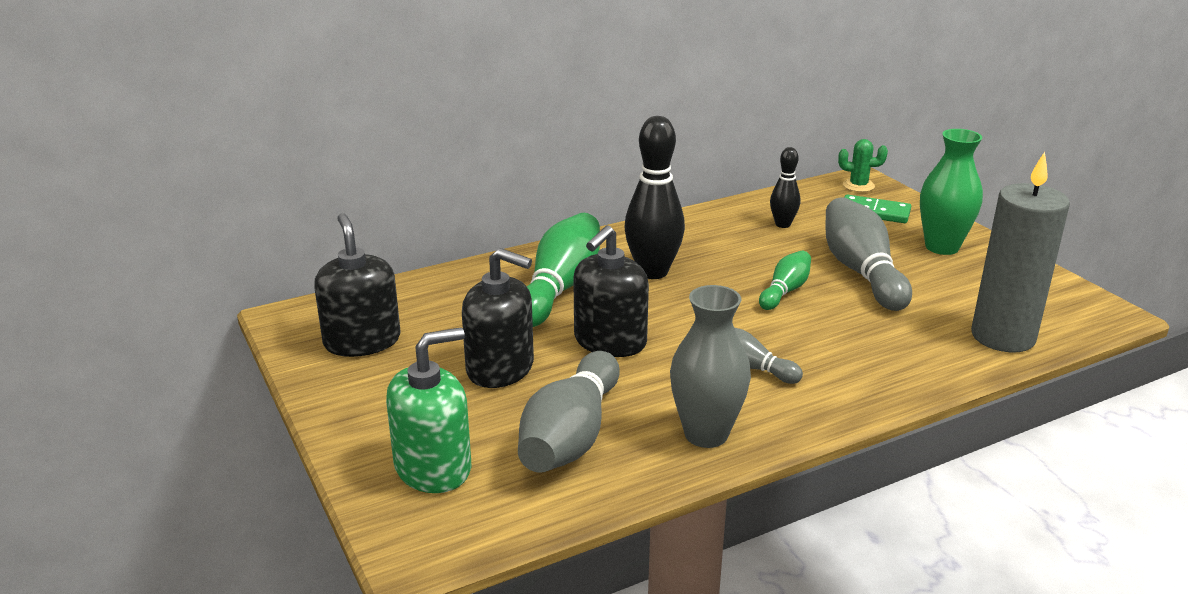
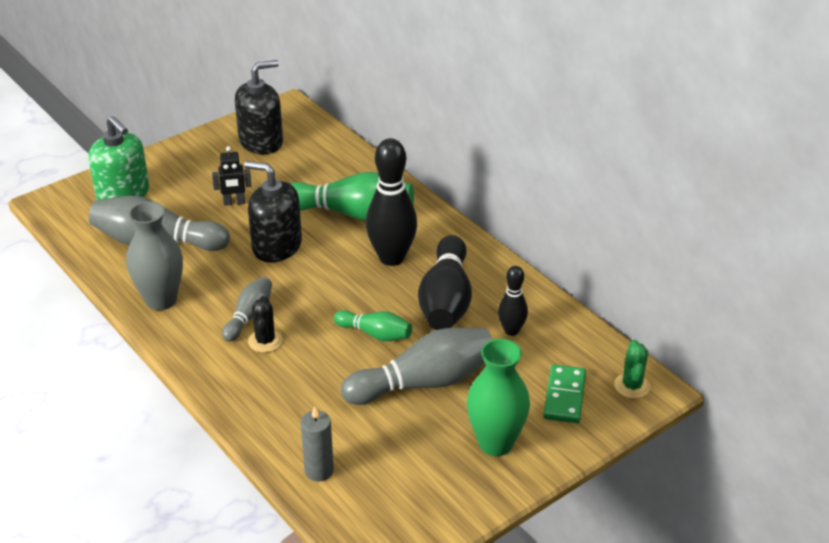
camera: 80 degrees right, 10 degrees up
black soap dispenser [462,248,534,388] -> black robot [212,146,251,206]
grey candle [971,152,1070,352] -> grey candle [301,406,334,481], size x0.50
none -> black cactus [248,296,283,353]
none -> black bowling pin [418,235,472,330]

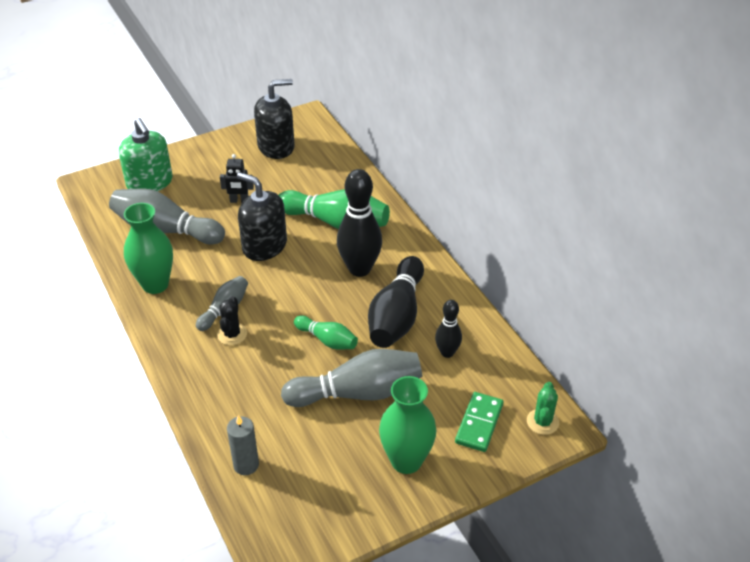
camera: 10 degrees right, 5 degrees up
grey vase [126,201,183,310] -> green vase [124,203,173,294]

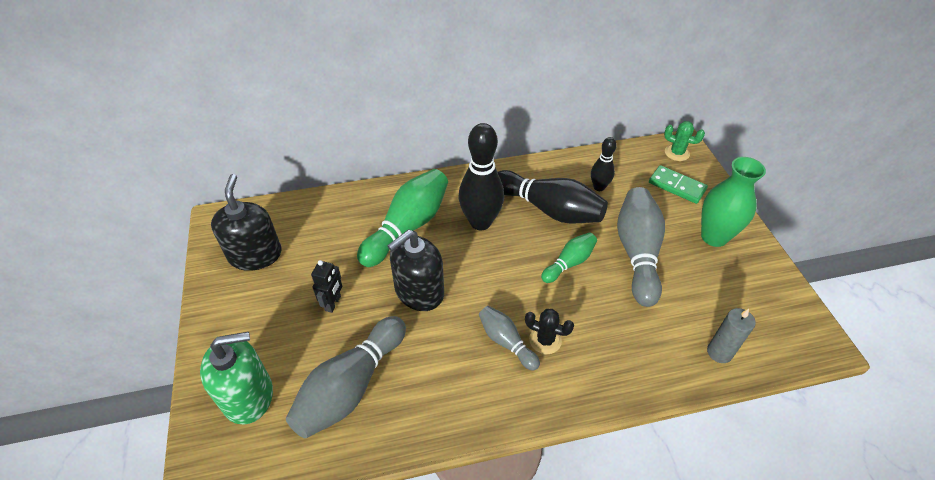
camera: 75 degrees left, 5 degrees up
green vase [124,203,173,294] -> none

